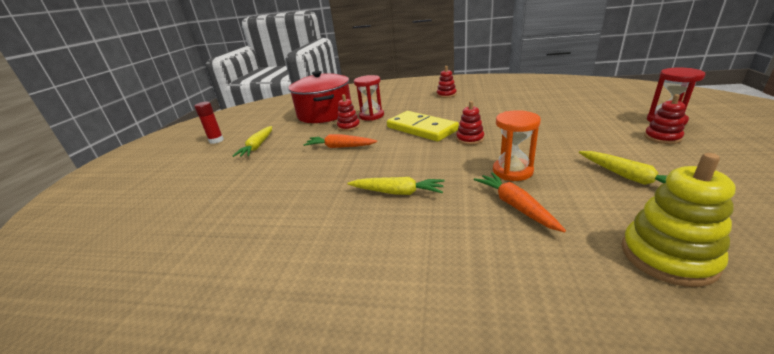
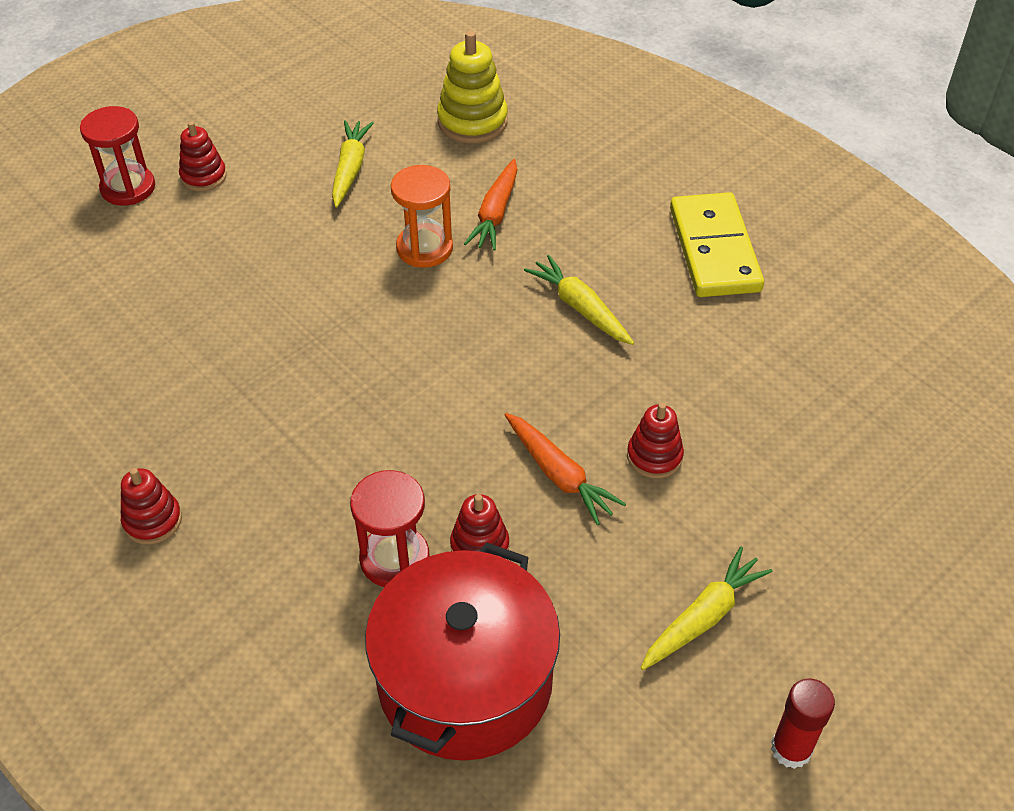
camera: 145 degrees left, 20 degrees up
yellow domino [387,111,459,142] -> yellow domino moved to [670,192,764,297]
red stacking toy [457,101,484,145] -> red stacking toy moved to [627,403,684,478]

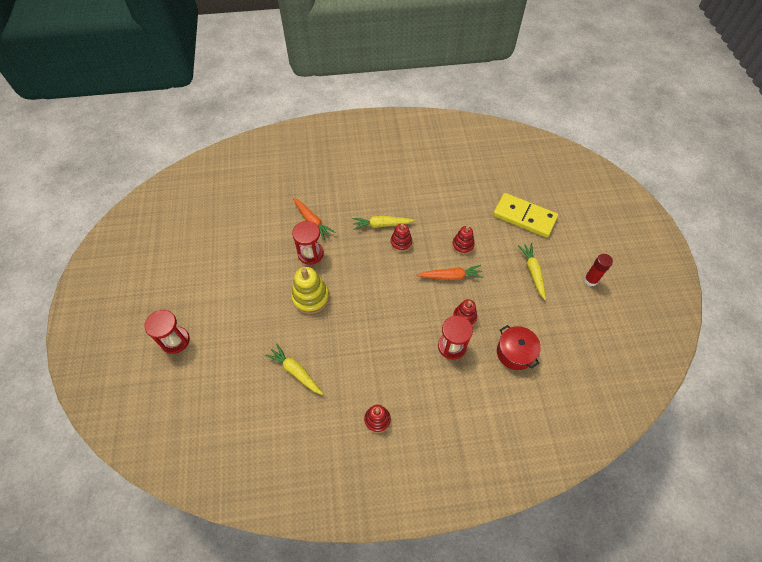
camera: 55 degrees left, 10 degrees up
red stacking toy [179,121,227,191] -> red stacking toy moved to [390,223,412,252]
yellow carrot [332,120,374,208] -> yellow carrot moved to [265,344,323,395]
red pot [365,542,560,761] -> red pot [497,325,541,370], size x0.56
orange hourglass [391,165,453,268] -> red hourglass [292,221,324,265]
yellow stacking toy [437,31,508,143] -> yellow stacking toy moved to [291,267,330,314]
yellow domino [670,192,764,297] -> yellow domino moved to [493,193,558,238]

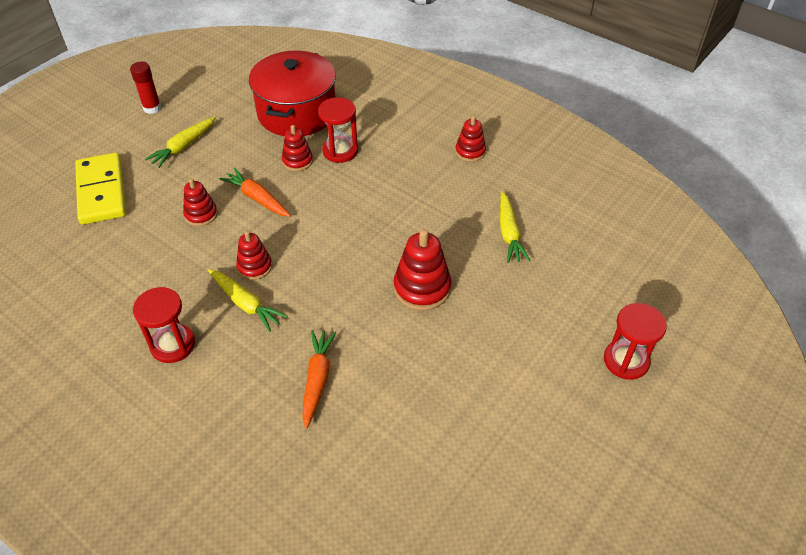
camera: 135 degrees left, 10 degrees down
yellow stacking toy [291,267,330,314] -> red stacking toy [394,229,451,311]
red hourglass [292,221,324,265] -> red hourglass moved to [133,287,195,363]
red pot [497,325,541,370] -> red pot [249,51,336,136], size x1.79

